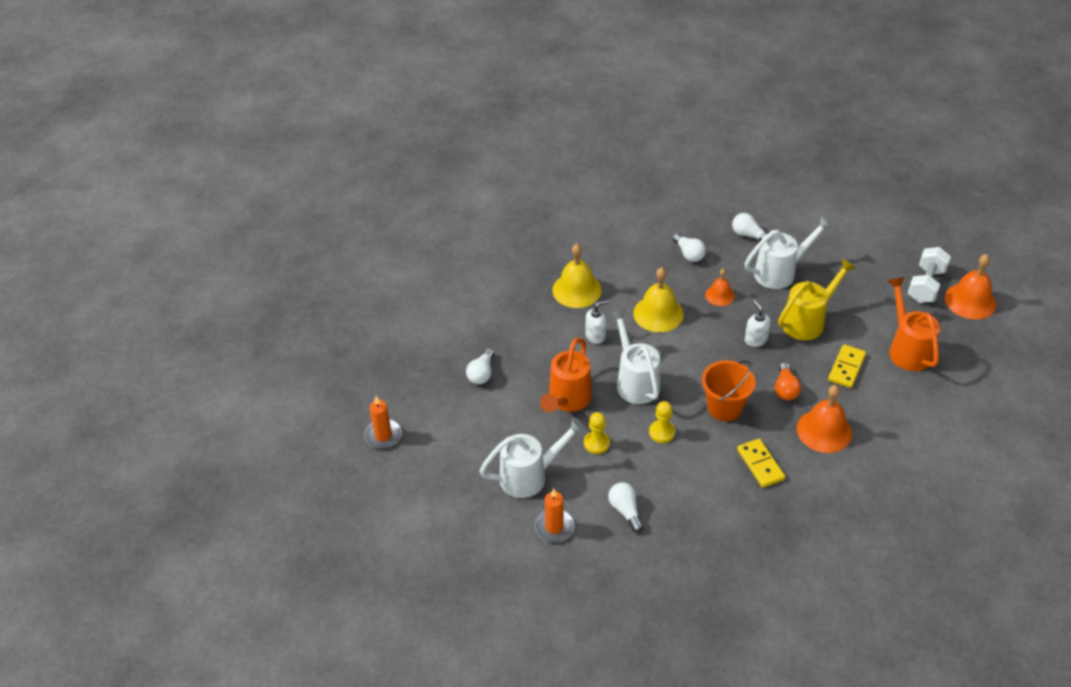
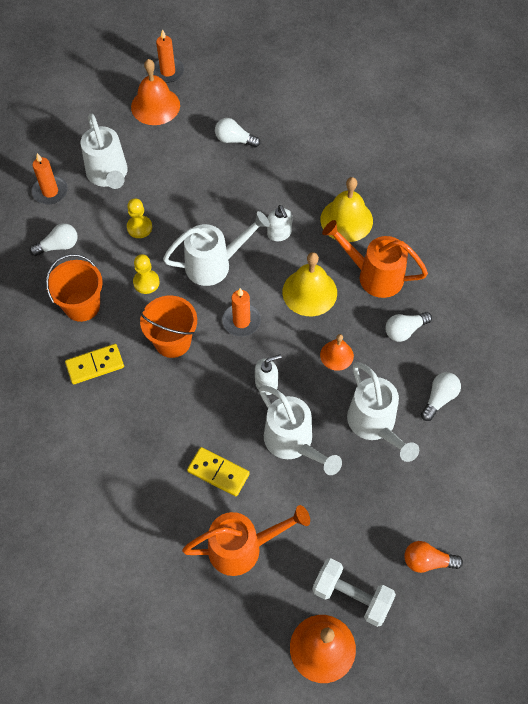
camera: 90 degrees right, 15 degrees up
orange watering can [540,338,592,412] -> orange watering can moved to [322,220,428,298]
orange light bulb [775,362,801,400] -> orange light bulb moved to [404,541,463,573]
yellow watering can [778,258,856,340] -> white watering can [259,385,342,475]
orange bell [797,385,852,453] -> orange bell moved to [131,59,180,125]
none -> orange bucket [46,254,103,322]
none -> orange candle [222,288,261,337]

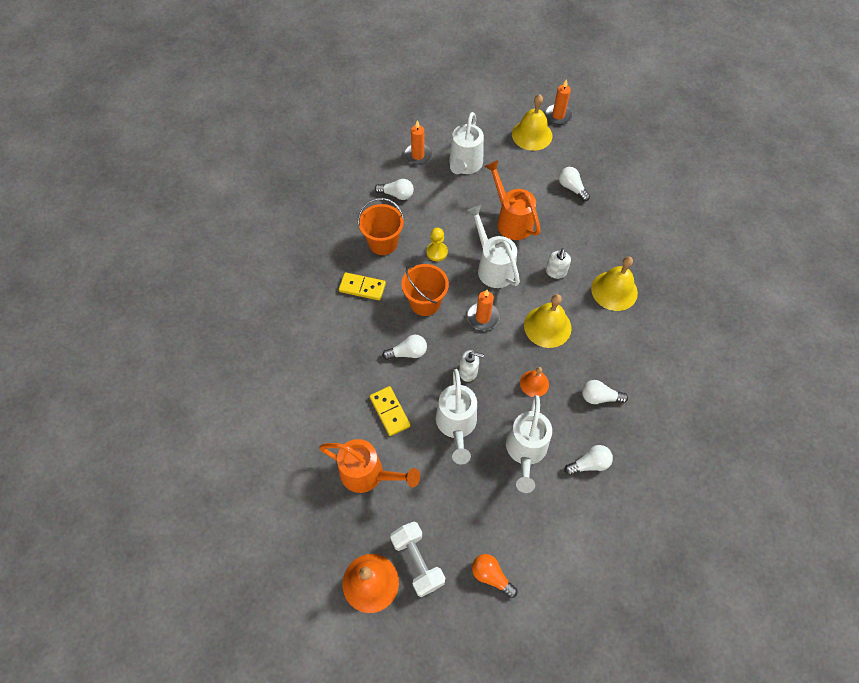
camera: 35 degrees right, 0 degrees up
yellow pawn [127,198,152,238] -> none
orange bell [131,59,180,125] -> yellow bell [512,94,552,151]
white watering can [163,211,270,286] -> white watering can turned 135 degrees counterclockwise [467,205,520,288]
orange watering can [322,220,428,298] -> orange watering can moved to [485,160,541,240]
none -> white light bulb [382,335,427,360]

